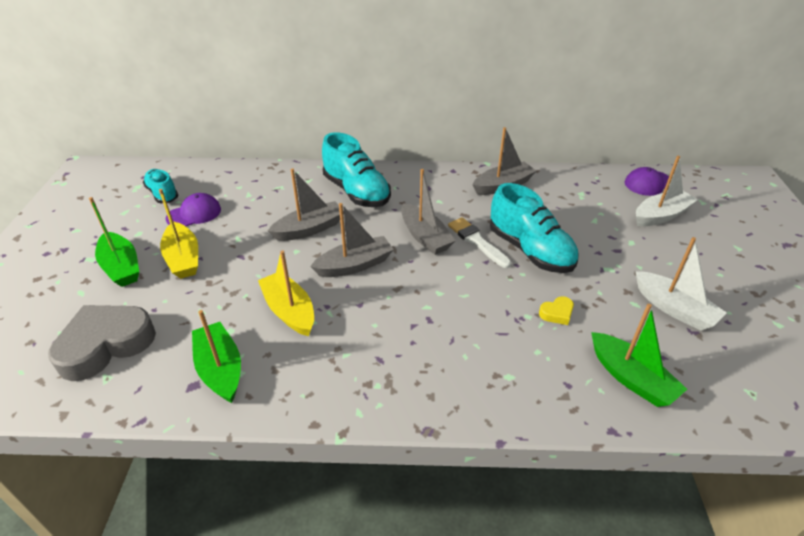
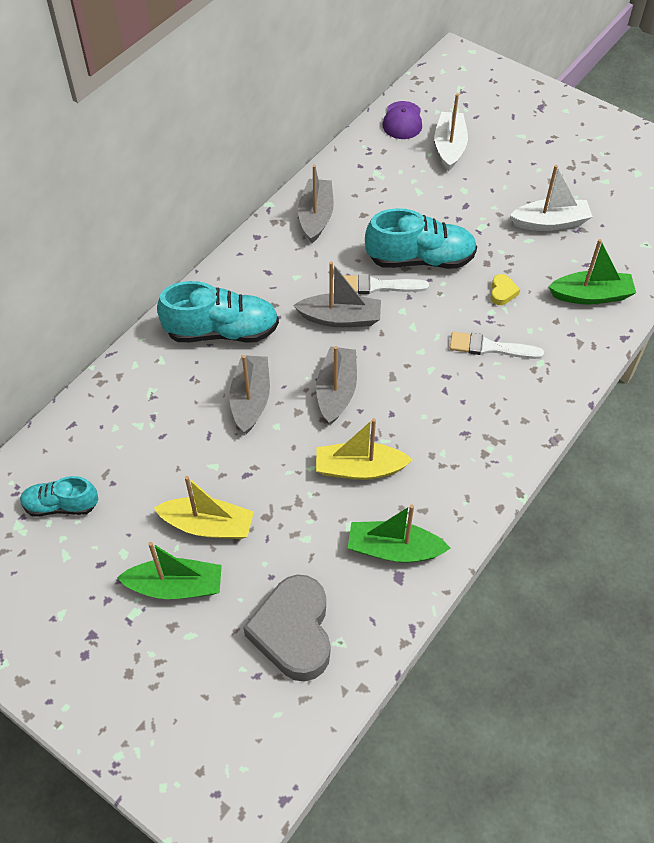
camera: 55 degrees left, 15 degrees up
purple cap [166,193,221,226] -> none
none -> white brush [450,332,544,359]

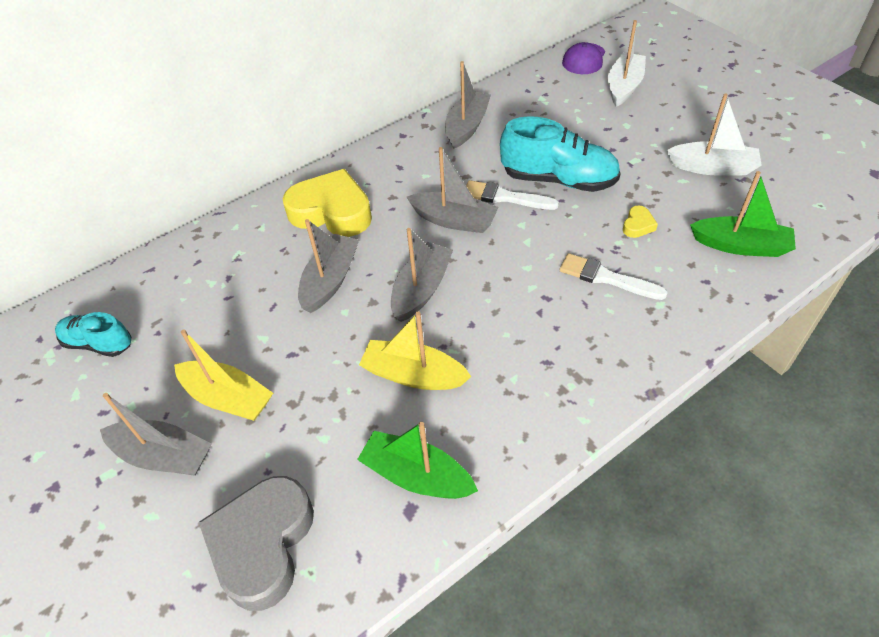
camera: 20 degrees right, 5 degrees down
green boat [117,542,222,599] -> grey boat [100,393,212,476]
turquoise shoe [157,281,279,343] -> yellow heart [283,169,372,237]

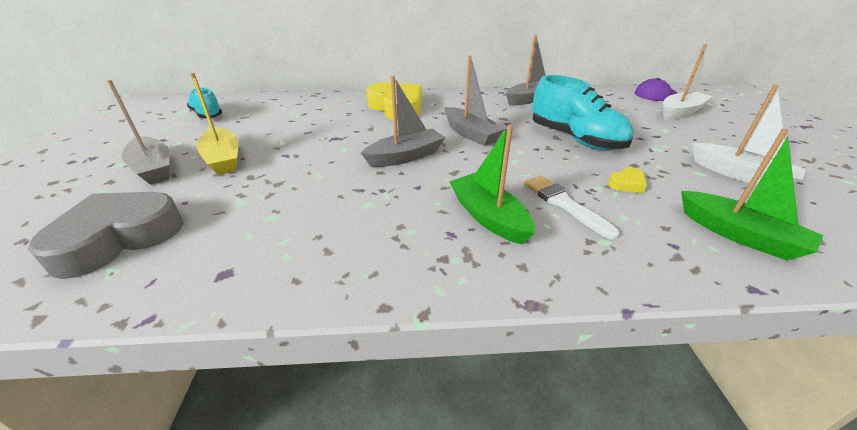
camera: 30 degrees right, 15 degrees down
grey boat [298,219,359,313] -> none
green boat [357,422,478,499] -> green boat moved to [449,124,535,245]
yellow boat [359,311,472,390] -> none
white brush [466,180,559,210] -> none

